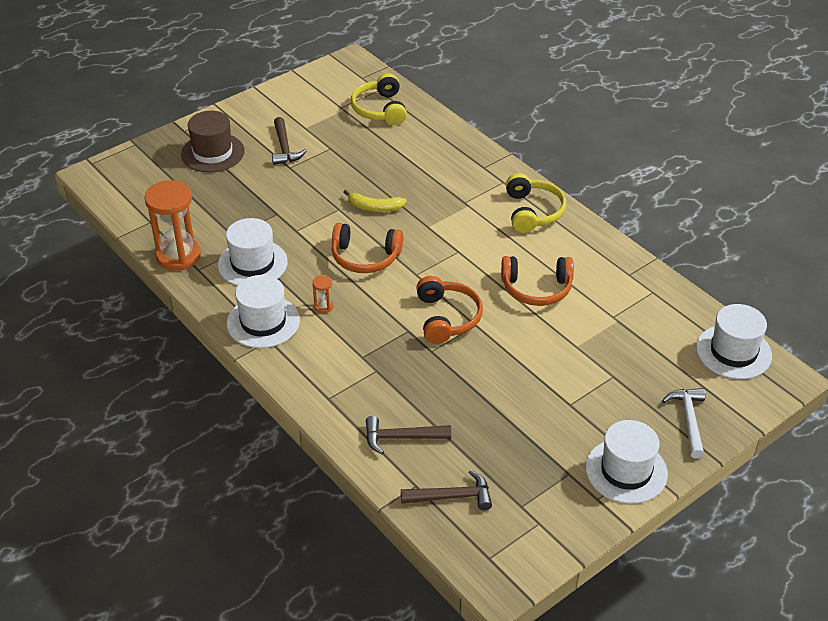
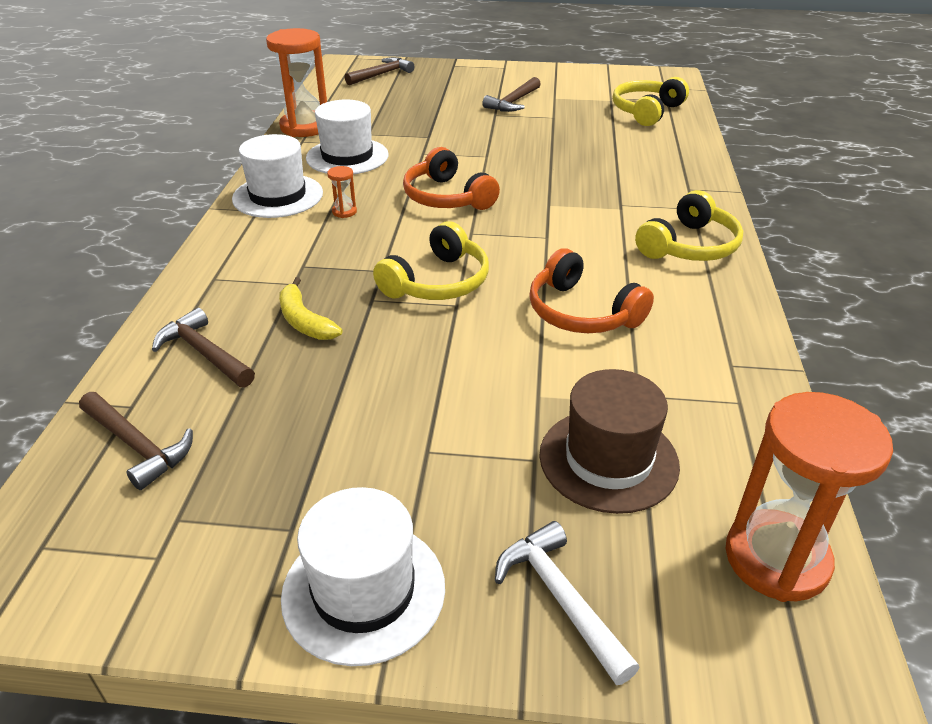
camera: 45 degrees right, 5 degrees down
brown hat [181,111,245,173] -> brown hat moved to [539,369,680,514]
yellow banana [344,190,407,212] -> yellow banana moved to [279,277,342,340]
orange headphones [416,276,483,344] -> yellow headphones [373,221,489,300]
white hammer [662,388,705,459] -> white hammer turned 75 degrees counterclockwise [495,521,640,685]
white hat [696,304,772,379] -> orange hourglass [726,392,893,602]
none -> brown hammer [345,57,414,85]

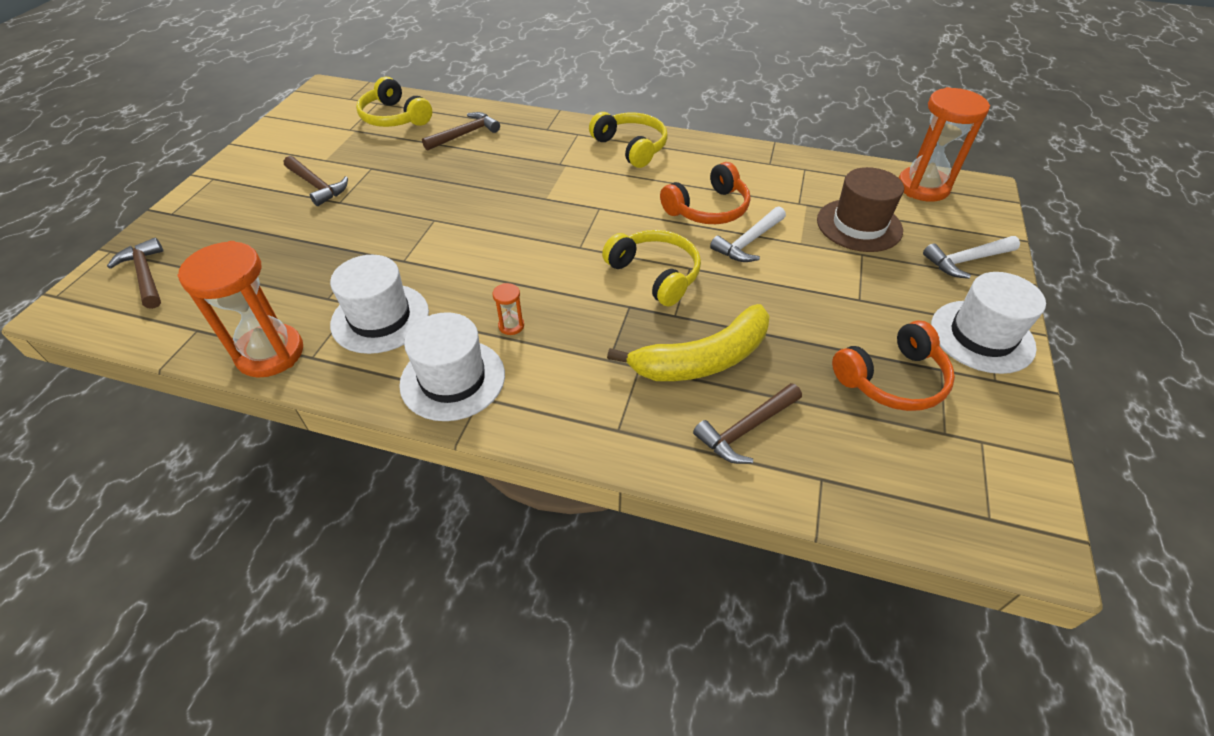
camera: 80 degrees left, 10 degrees up
brown hammer [79,392,193,490] -> brown hammer moved to [422,112,500,151]
yellow banana [279,277,342,340] -> yellow banana [607,304,770,381], size x1.76
orange headphones [403,147,500,210] -> orange headphones moved to [832,320,955,411]
none -> white hammer [710,206,786,262]

